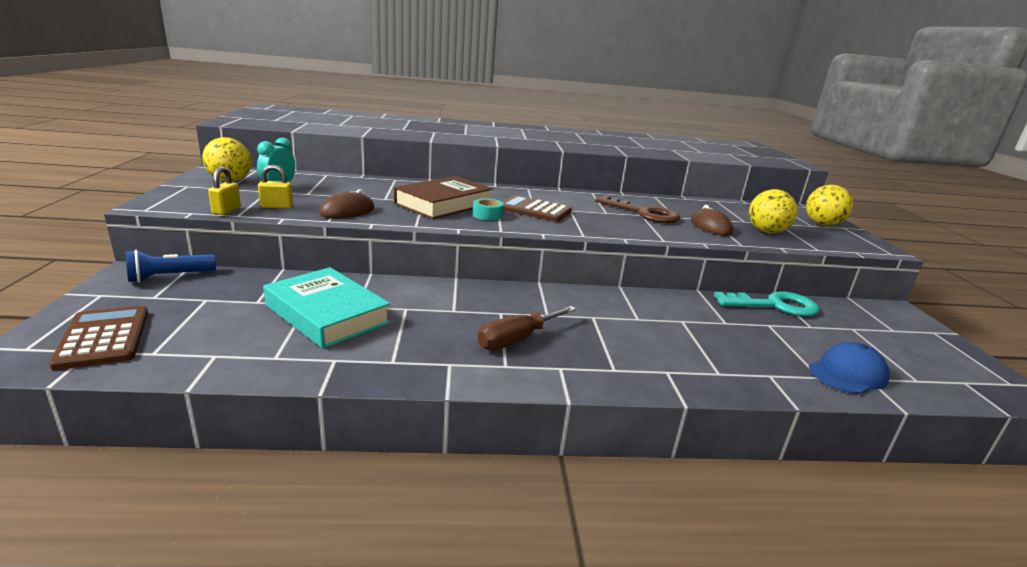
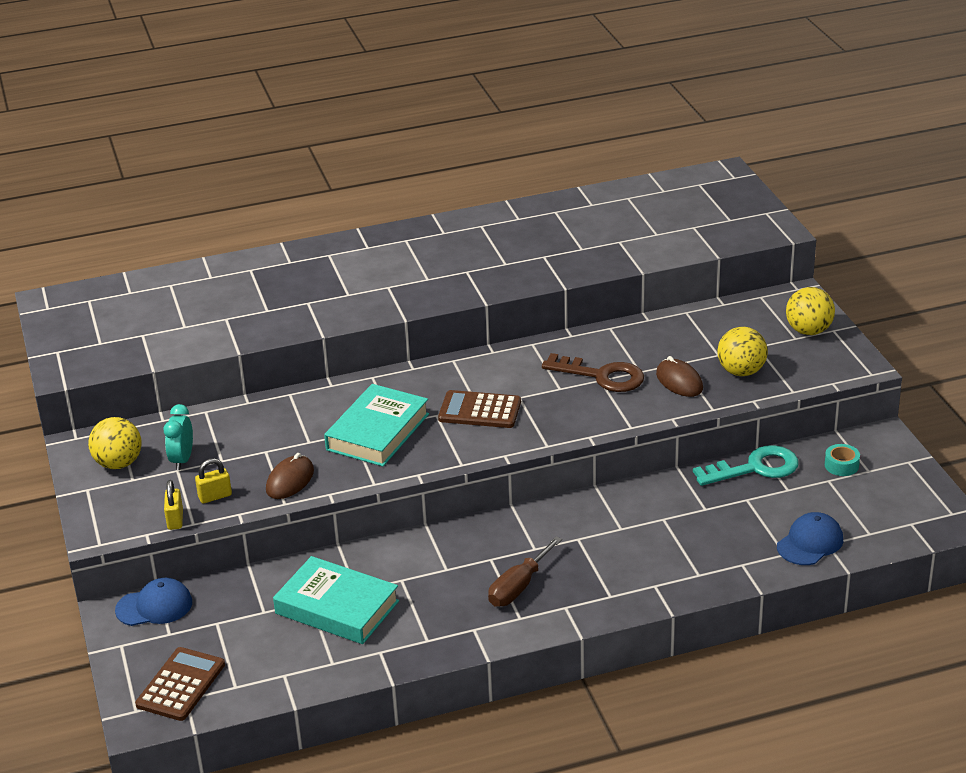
camera: 10 degrees left, 10 degrees up
brown calculator [49,306,148,370] -> brown calculator turned 60 degrees clockwise [135,647,225,721]
blue flashlight [125,250,216,283] -> blue cap [115,578,192,626]
brown book [394,176,493,219] -> turquoise book [324,384,429,466]
turquoise tape [473,198,504,220] -> turquoise tape moved to [825,444,860,476]

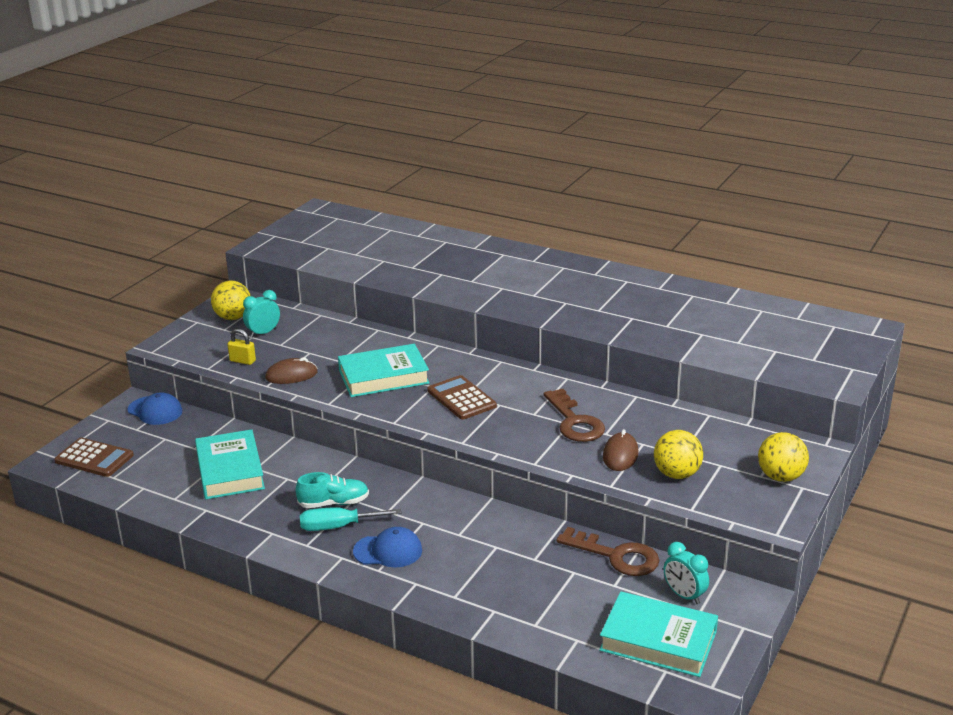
camera: 45 degrees right, 5 degrees down
brown calculator [135,647,225,721] -> brown calculator turned 45 degrees clockwise [54,438,134,477]
yellow padlock [164,480,183,530] -> none
brown screwdriver [488,537,562,607] -> turquoise screwdriver [300,507,402,531]
turquoise key [693,445,799,486] -> brown key [557,527,659,576]
blue cap [777,512,843,565] -> blue cap moved to [353,527,422,567]
turquoise tape [825,444,860,476] -> turquoise clock [664,542,709,604]
none -> turquoise shoe [295,472,369,508]
none -> turquoise book [599,591,718,677]

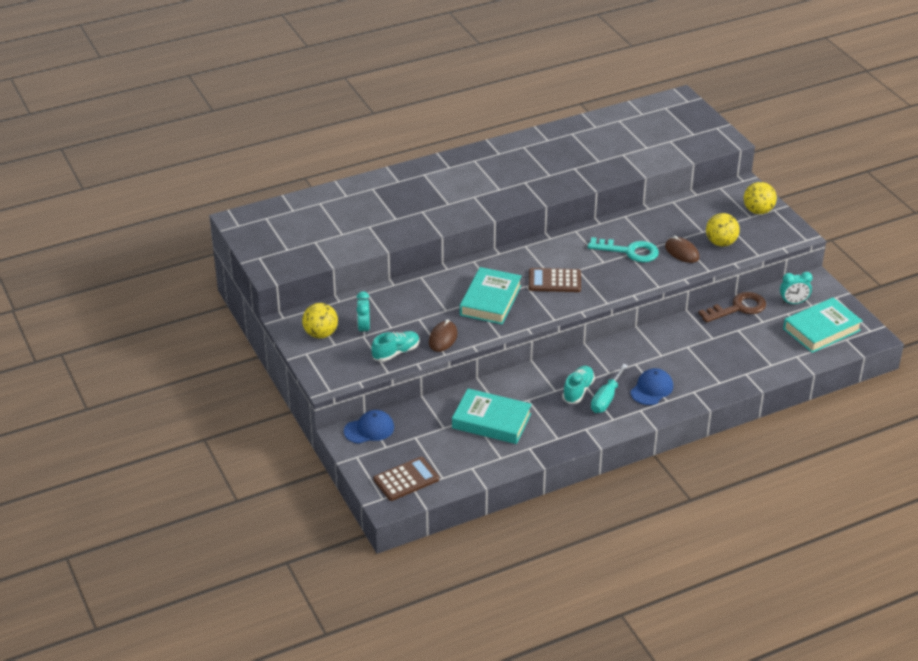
camera: 55 degrees left, 10 degrees up
yellow padlock [227,329,256,365] -> turquoise shoe [371,331,420,362]
brown key [544,389,605,442] -> turquoise key [588,237,659,262]

